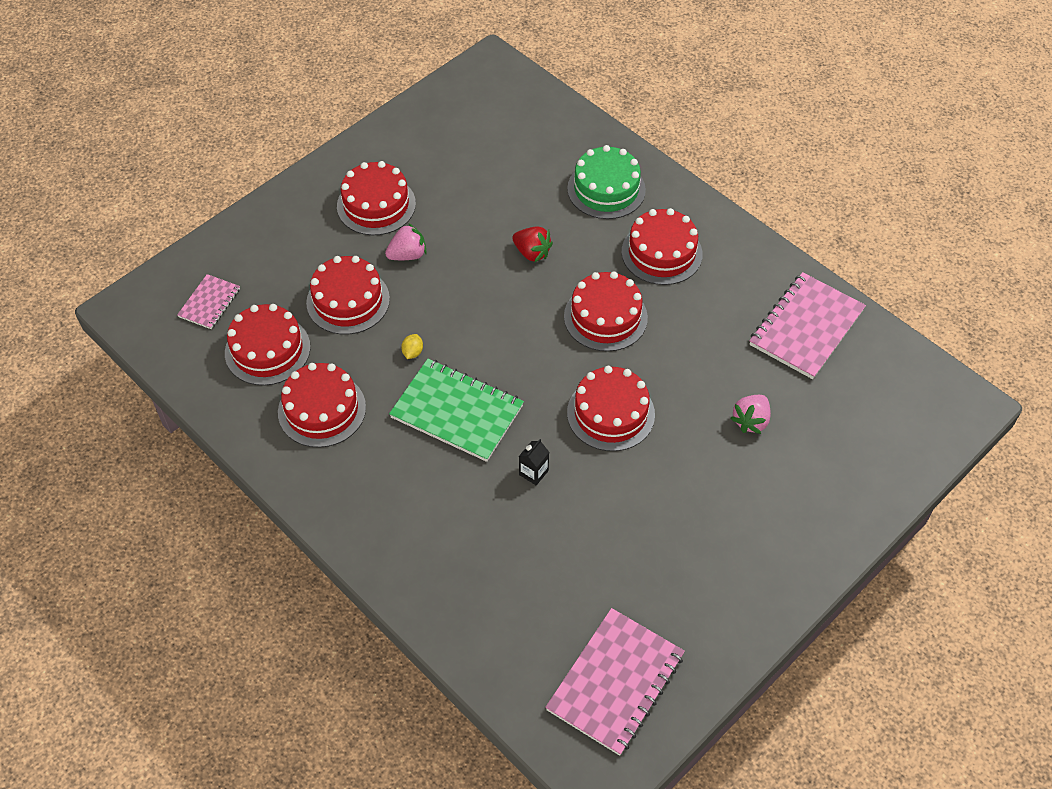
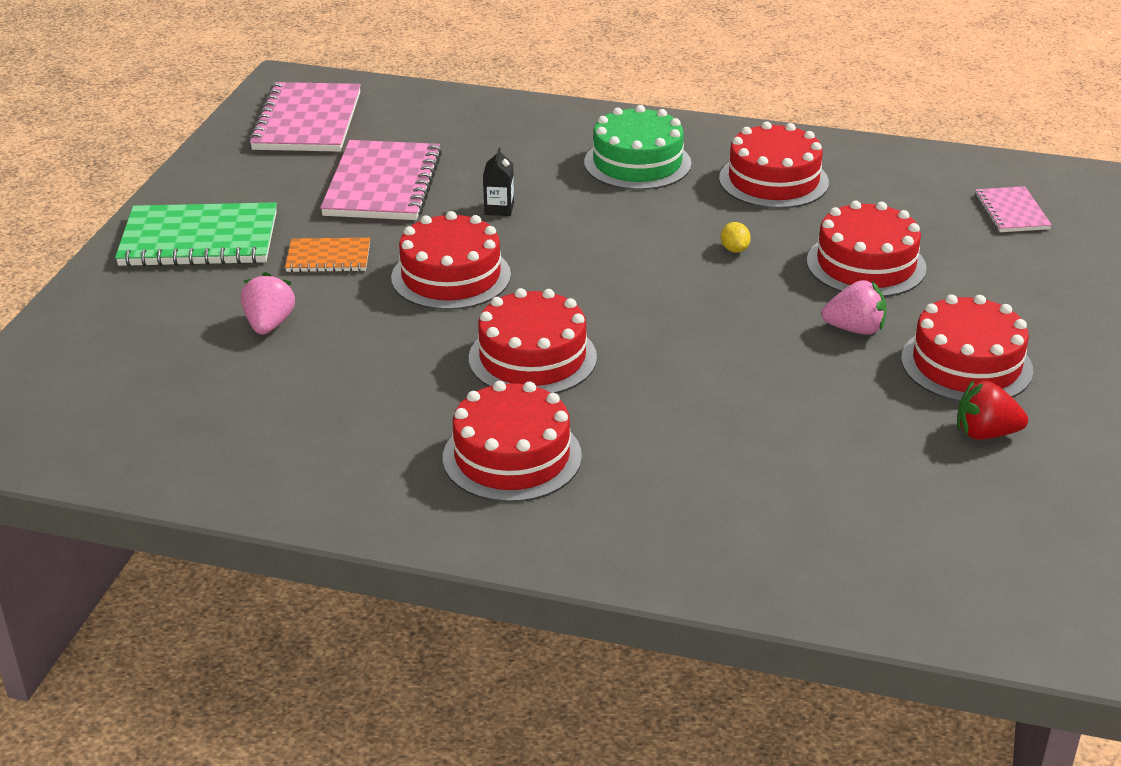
camera: 150 degrees right, 20 degrees down
red cake [225,304,310,386] -> none
pink strawberry [385,223,427,260] -> pink strawberry turned 120 degrees counterclockwise [821,280,887,335]
green notebook [389,359,524,462] -> green notebook moved to [115,202,277,267]
red strawberry [512,227,553,262] -> red strawberry moved to [957,380,1028,440]
green cake [567,145,646,219] -> green cake moved to [584,105,691,190]
pink notebook [749,272,866,379] -> pink notebook moved to [320,140,442,220]
none -> orange notebook [285,238,370,272]

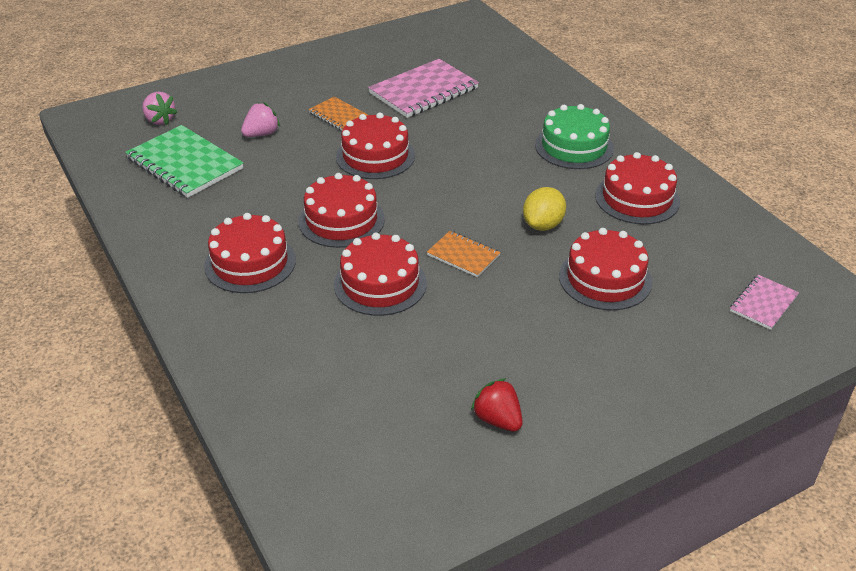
camera: 45 degrees right, 5 degrees up
green notebook [115,202,277,267] -> green notebook moved to [125,125,243,198]
pink notebook [249,82,361,152] -> none
black carton [483,147,514,216] -> none
yellow lemon [721,222,751,253] -> yellow lemon [523,187,566,231], size x1.91
pink strawberry [821,280,887,335] -> pink strawberry moved to [142,92,177,125]
red cake [901,294,1033,402] -> red cake moved to [334,232,427,316]
none -> orange notebook [427,231,501,277]

